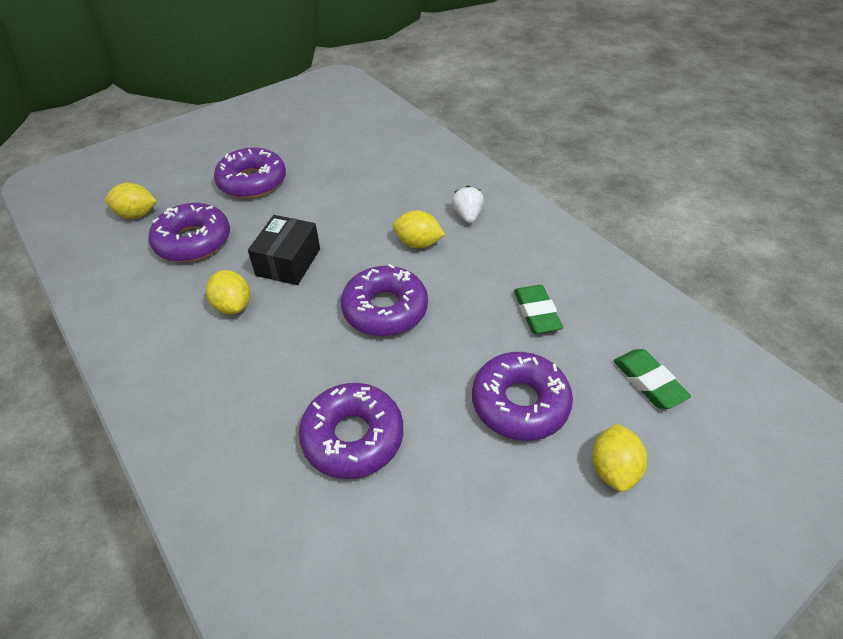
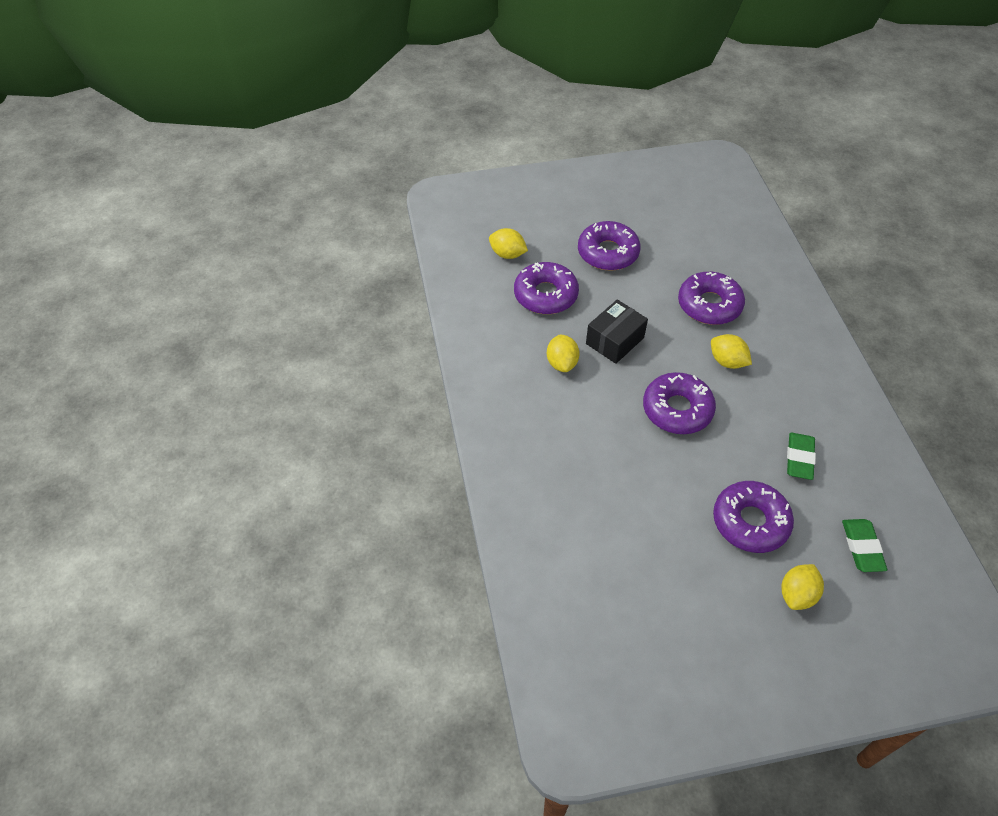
camera: 25 degrees right, 5 degrees up
purple donut [299,383,403,479] -> purple donut moved to [678,272,745,325]
white strawberry [452,186,484,223] -> none

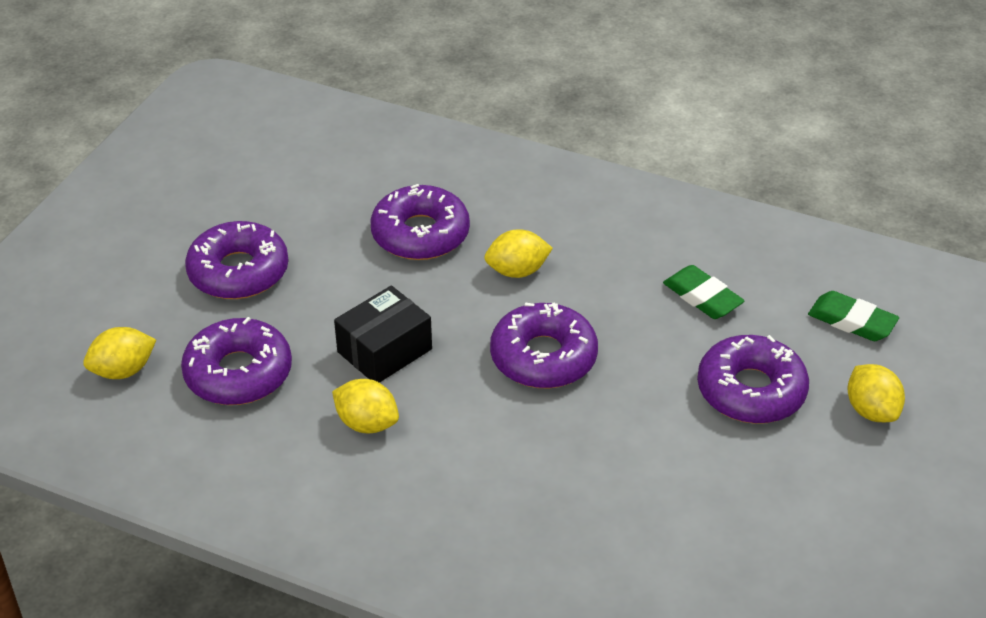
camera: 55 degrees left, 10 degrees down
black box [586,299,648,364] -> black box turned 60 degrees clockwise [334,285,432,383]

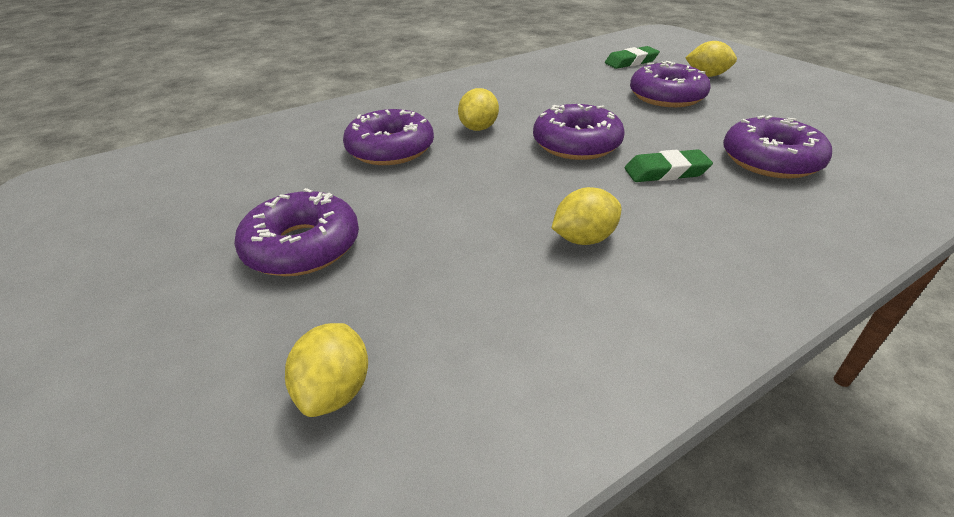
camera: 55 degrees left, 5 degrees down
purple donut [181,317,292,405] -> purple donut moved to [723,115,832,178]
black box [334,285,432,383] -> none
green eraser [663,265,745,319] -> green eraser moved to [625,149,713,182]

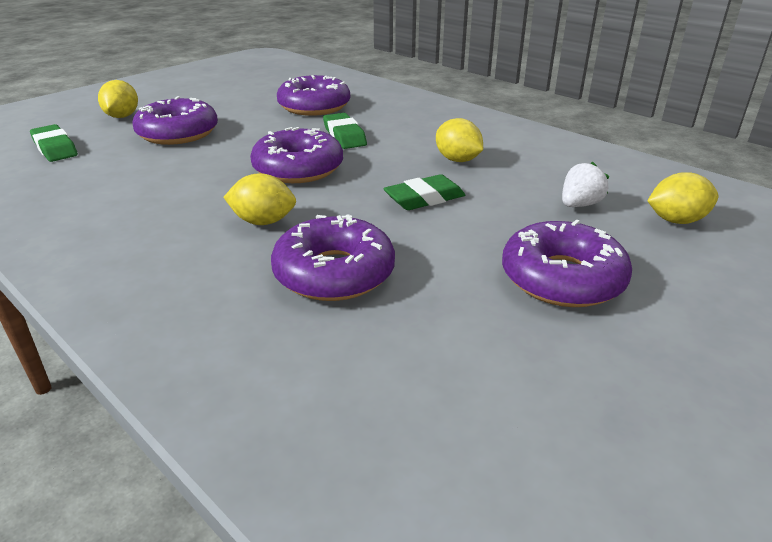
camera: 105 degrees left, 5 degrees down
none -> green eraser [383,174,465,210]
none -> white strawberry [562,162,609,207]

